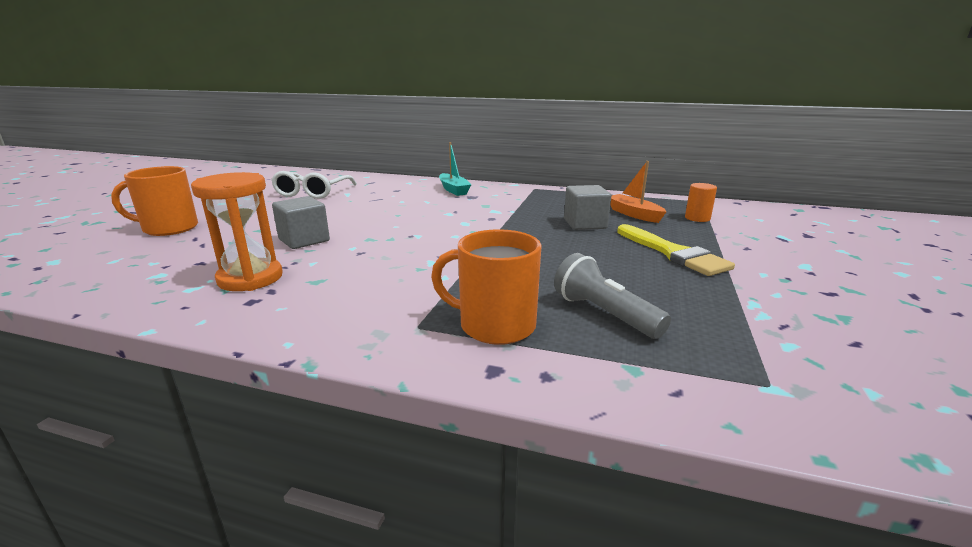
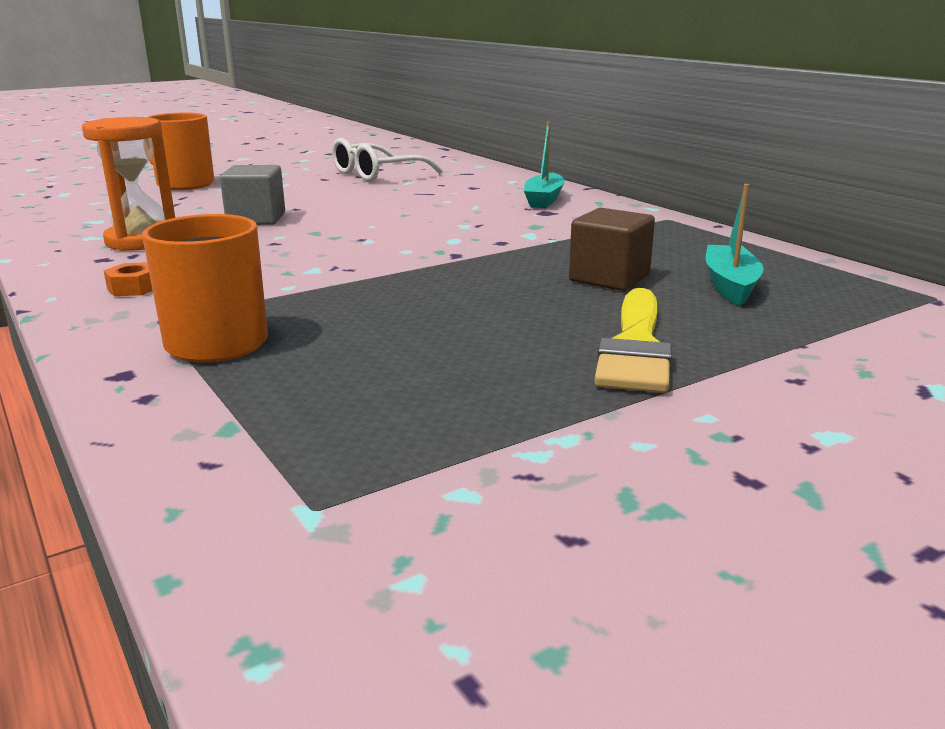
camera: 40 degrees right, 0 degrees up
grey flashlight [554,253,671,339] -> none
grey cube [564,185,611,230] -> brown cube [569,208,655,291]
orange boat [610,161,666,223] -> turquoise boat [705,184,764,306]
orange cylinder [685,183,717,222] -> none
none -> orange nut [103,262,153,296]

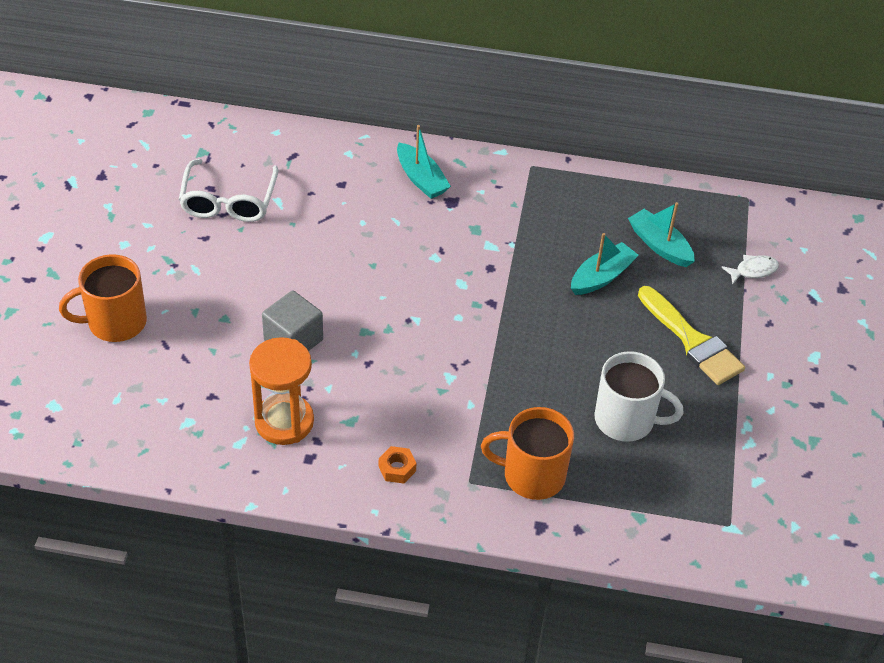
camera: 50 degrees left, 25 degrees up
brown cube [569,208,655,291] -> turquoise boat [571,233,639,295]
none -> white mug [595,351,683,442]
none -> white fish [721,255,779,284]

